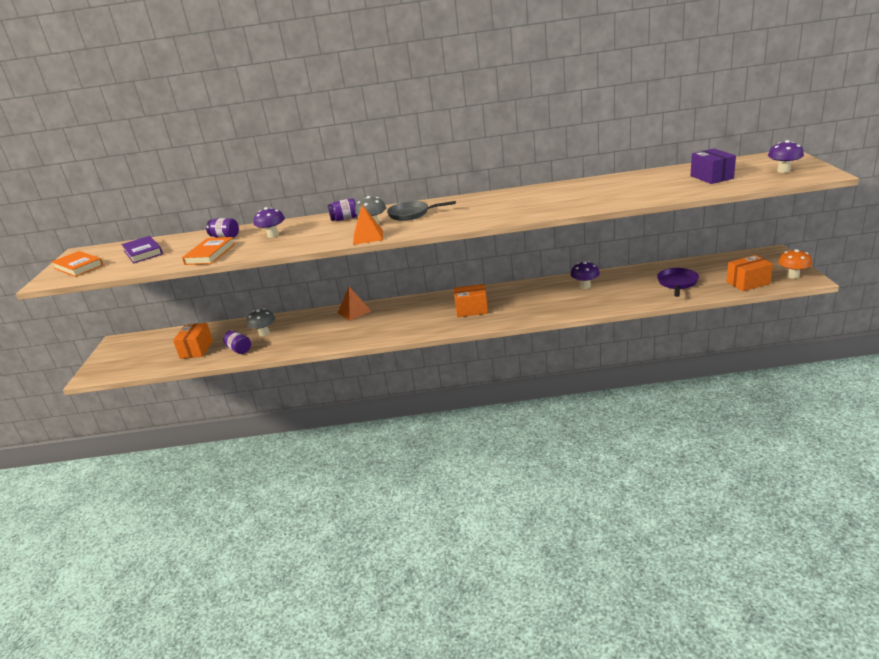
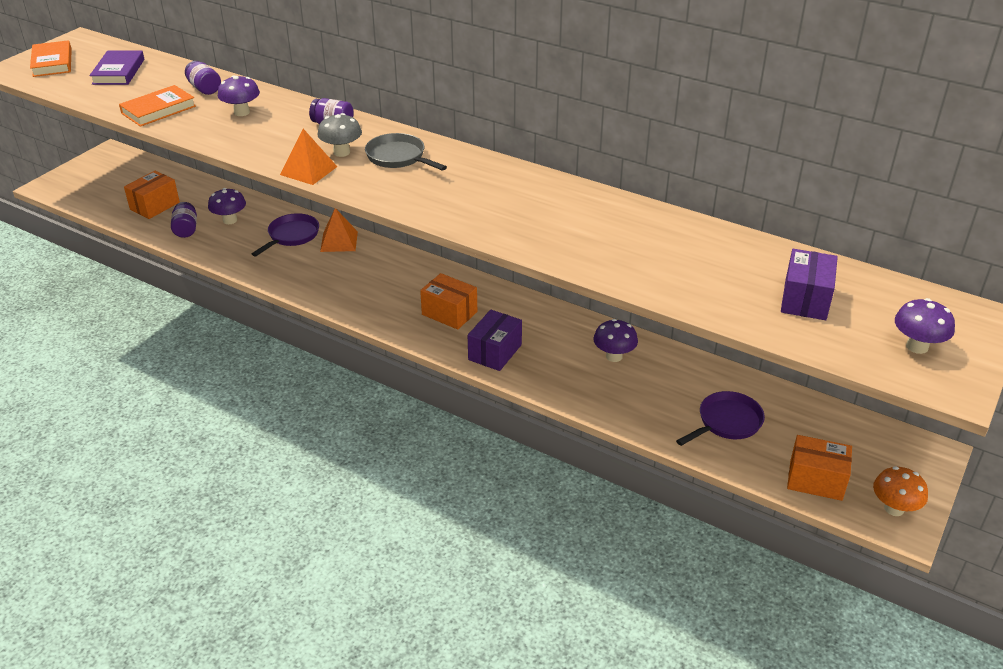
camera: 30 degrees right, 10 degrees up
grey mushroom [246,308,275,336] -> purple mushroom [208,188,246,224]
none -> purple pan [252,213,319,256]
none -> purple box [468,310,522,371]

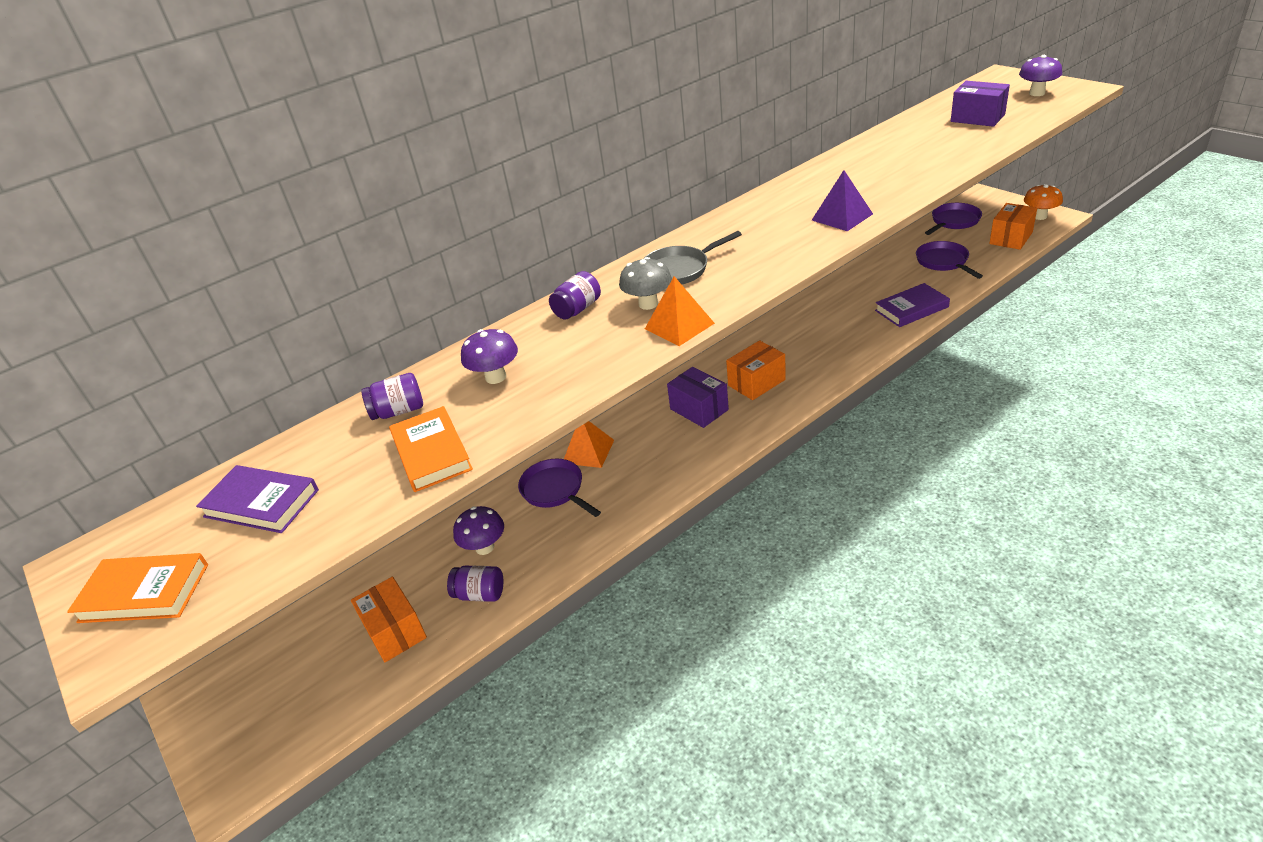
camera: 65 degrees left, 0 degrees up
purple box [468,310,522,371] -> purple box moved to [667,367,729,428]
purple mushroom [594,319,638,362] -> none
none -> purple pyramid [812,170,873,231]
none -> purple book [875,283,950,327]
none -> purple pan [925,203,982,235]

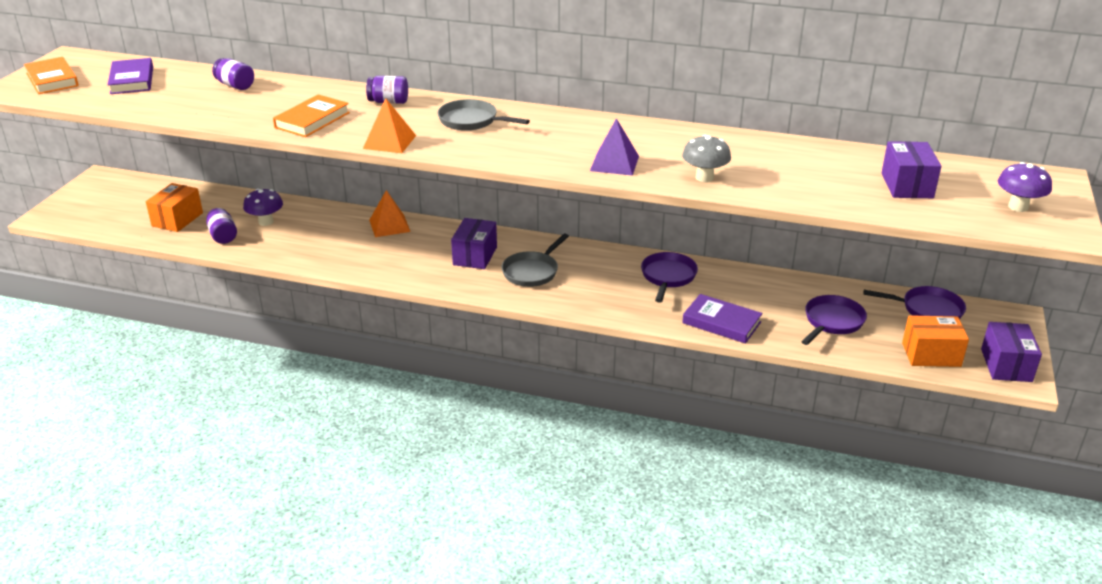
camera: 50 degrees right, 5 degrees down
orange book [389,406,473,492] -> orange book moved to [273,95,350,137]
purple mushroom [461,329,518,384] -> none
purple pan [518,459,601,517] -> purple pan moved to [641,252,698,303]
grey mushroom [619,257,672,310] -> grey mushroom moved to [682,135,731,182]
orange box [726,340,786,400] -> grey pan [502,234,569,287]
orange mushroom [1024,185,1063,220] -> purple box [981,322,1042,382]

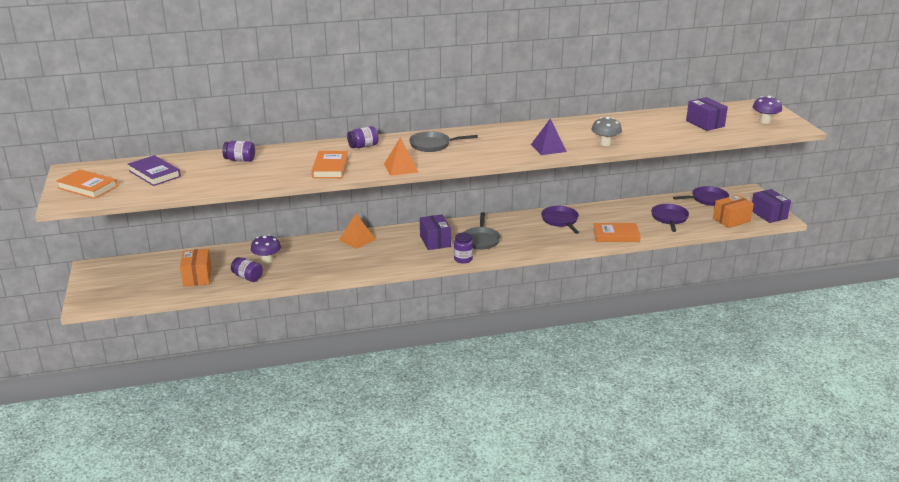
camera: 30 degrees left, 5 degrees down
purple book [682,294,762,344] -> orange book [593,223,641,242]
none -> purple jar [454,233,473,264]

